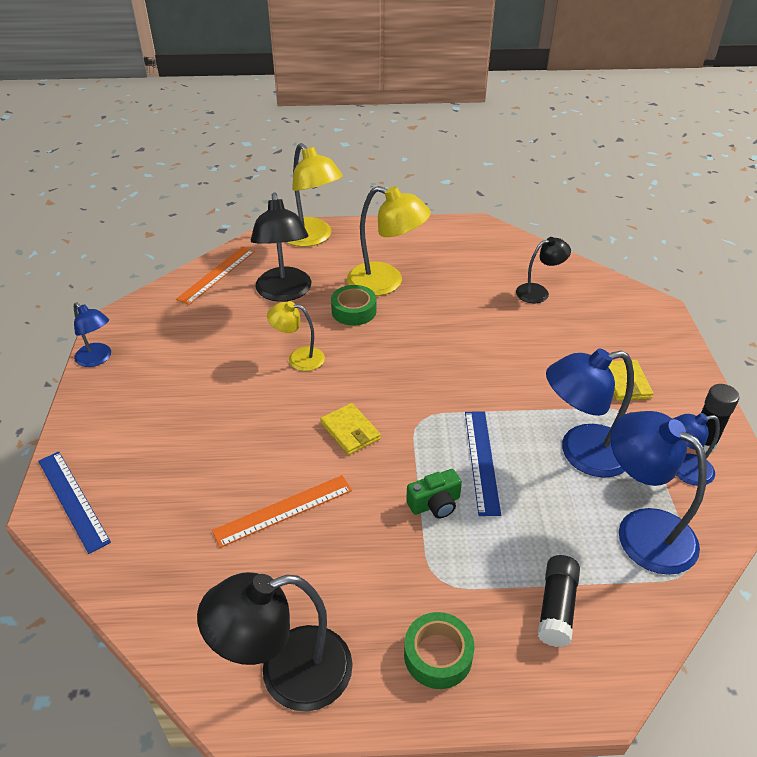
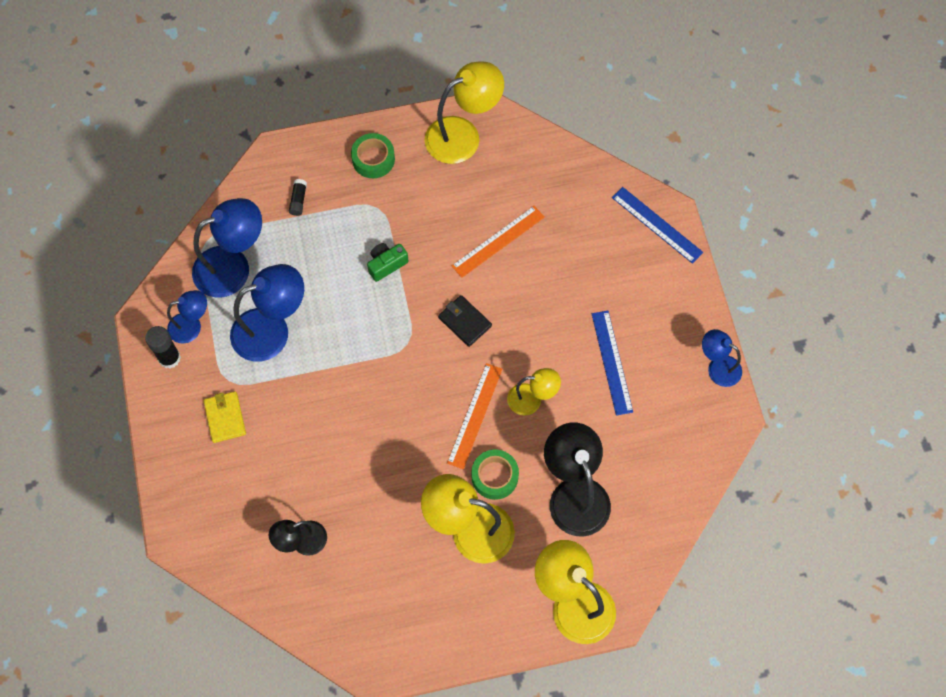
camera: 170 degrees right, 25 degrees up
orange ruler [176,246,255,305] -> orange ruler moved to [447,363,502,469]
black lamp [197,572,353,711] -> yellow lamp [425,61,504,164]
yellow wallet [320,403,381,455] -> black wallet [438,295,492,347]
blue ruler [465,412,501,516] -> blue ruler moved to [592,311,633,416]
black glue stick [537,555,580,647] -> black glue stick [289,179,307,216], size x0.62
blue lamp [610,411,707,575] -> blue lamp turned 60 degrees counterclockwise [192,198,262,298]

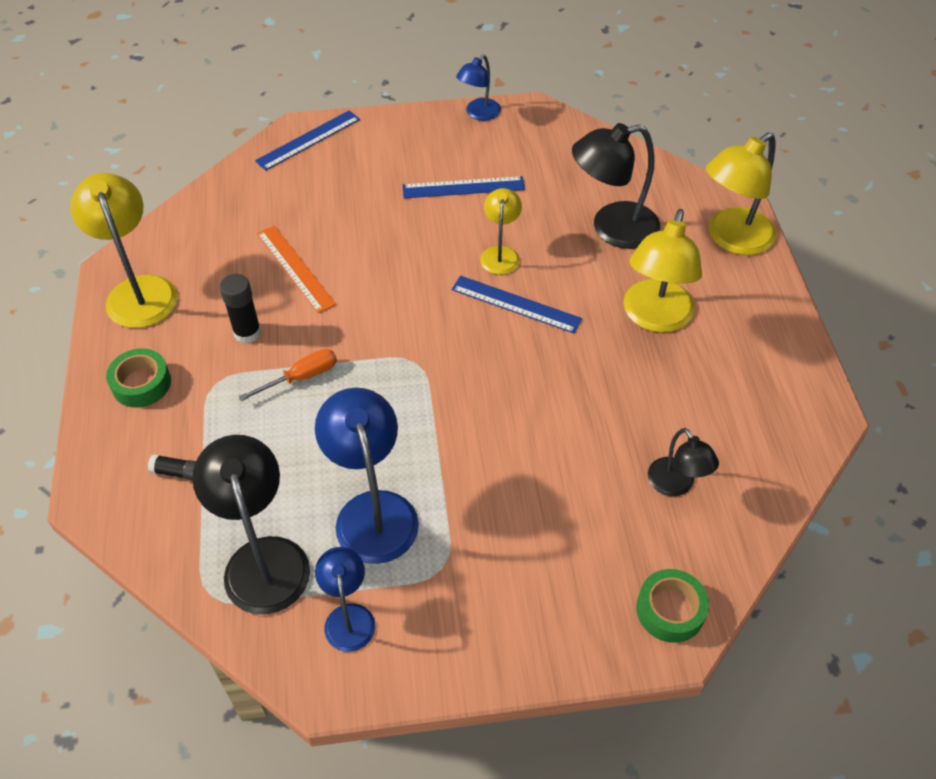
camera: 85 degrees left, 15 degrees down
black glue stick [145,326,181,369] -> black glue stick moved to [220,274,261,343]
blue lamp [192,198,262,298] -> black lamp [192,435,310,615]
yellow wallet [203,391,246,443] -> none
green camera [367,243,408,282] -> orange screwdriver [238,349,337,401]
black wallet [438,295,492,347] -> none
orange ruler [447,363,502,469] -> blue ruler [452,276,582,333]
green tape [471,449,519,500] -> green tape moved to [636,569,709,643]

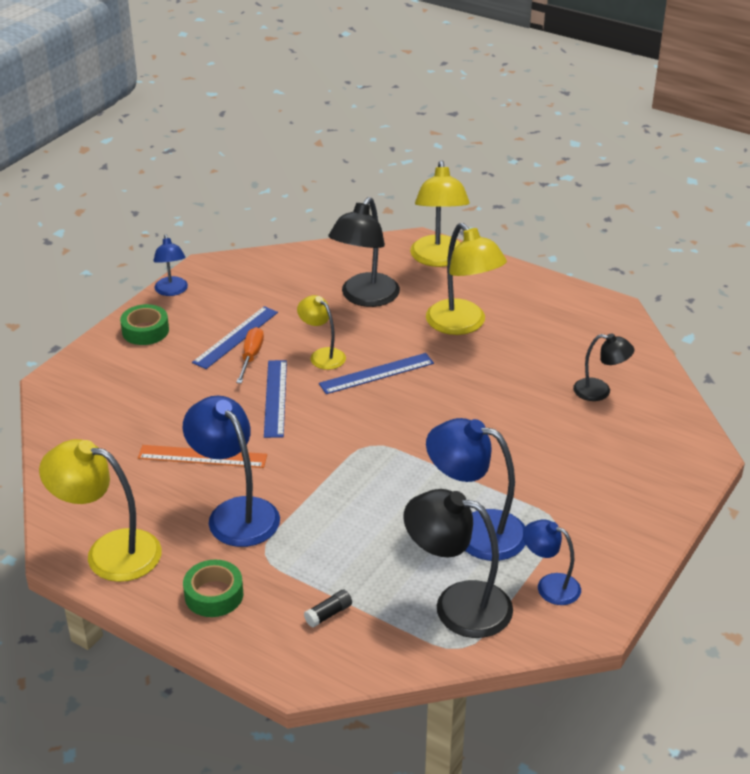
camera: 50 degrees left, 15 degrees down
black glue stick [220,274,261,343] -> blue lamp [183,396,280,547]
orange screwdriver [238,349,337,401] -> orange screwdriver moved to [236,327,264,384]
blue ruler [255,110,360,171] -> blue ruler moved to [264,360,287,438]
green tape [636,569,709,643] -> green tape moved to [120,304,169,345]

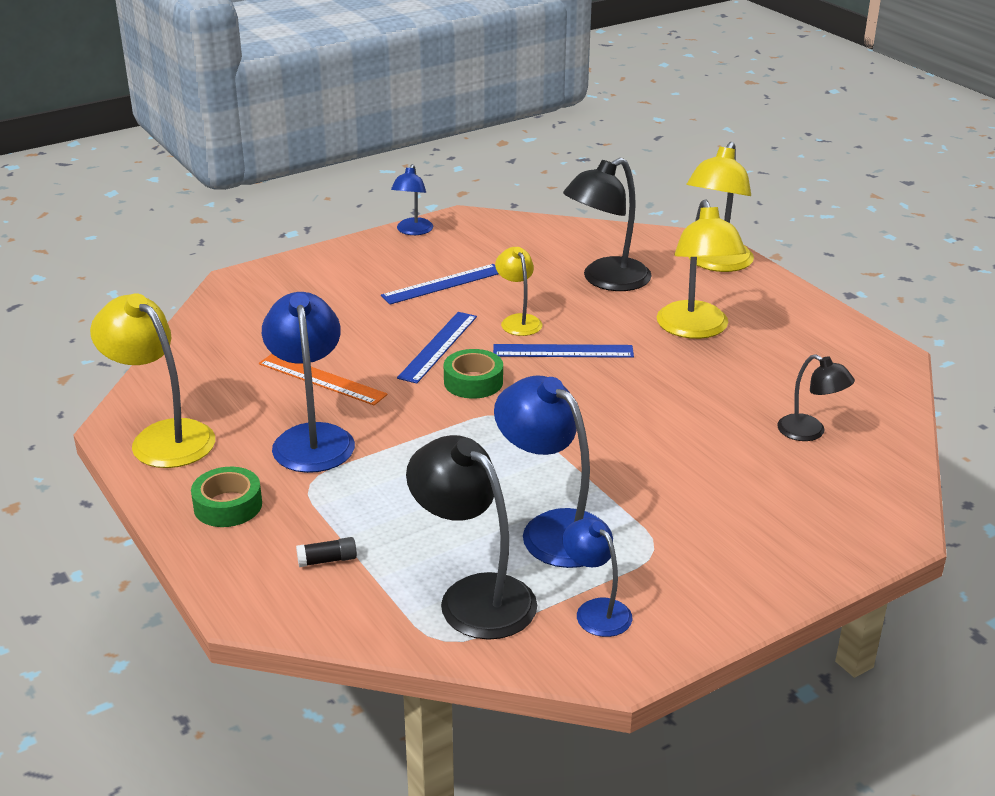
camera: 25 degrees right, 5 degrees down
green tape [120,304,169,345] -> green tape moved to [444,349,503,399]
orange screwdriver [236,327,264,384] -> none

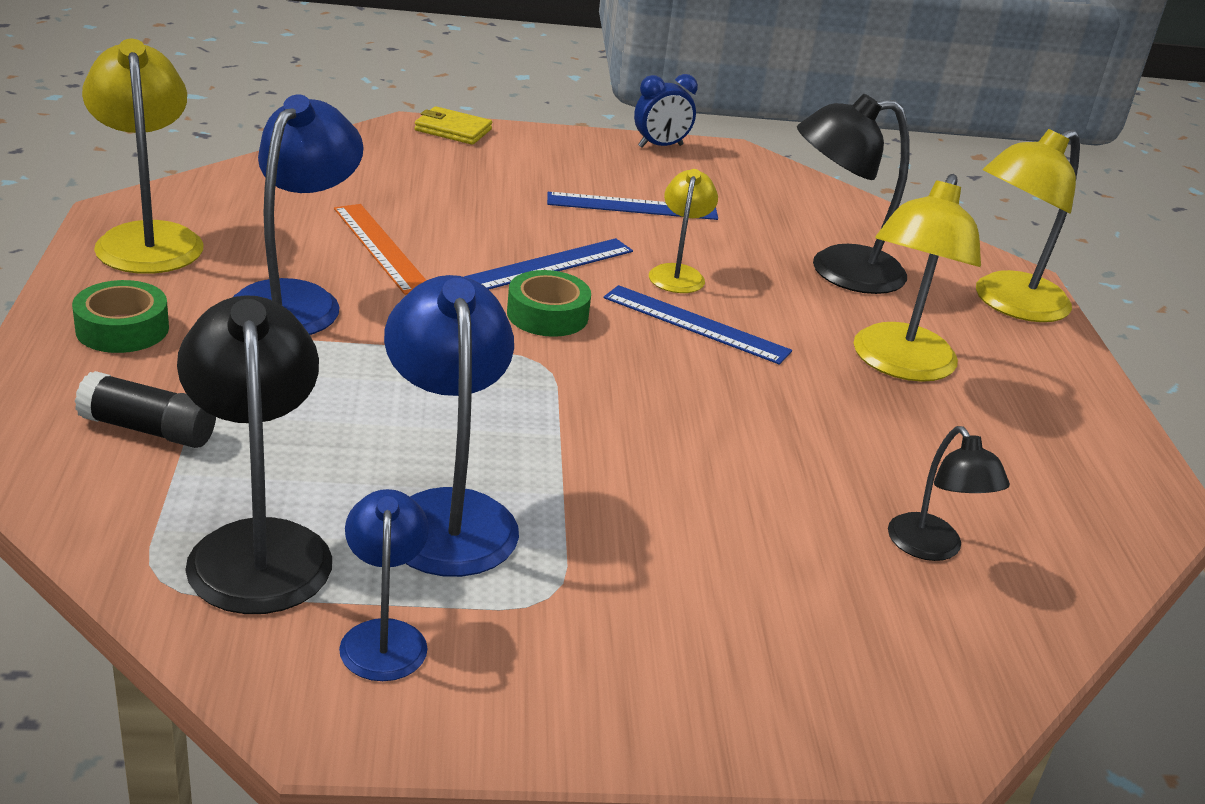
camera: 25 degrees right, 0 degrees up
black glue stick [296,537,357,567] -> black glue stick [75,371,216,448], size x1.62
blue lamp [391,164,433,235] -> blue clock [634,74,698,148]
none -> yellow wallet [415,106,492,145]

